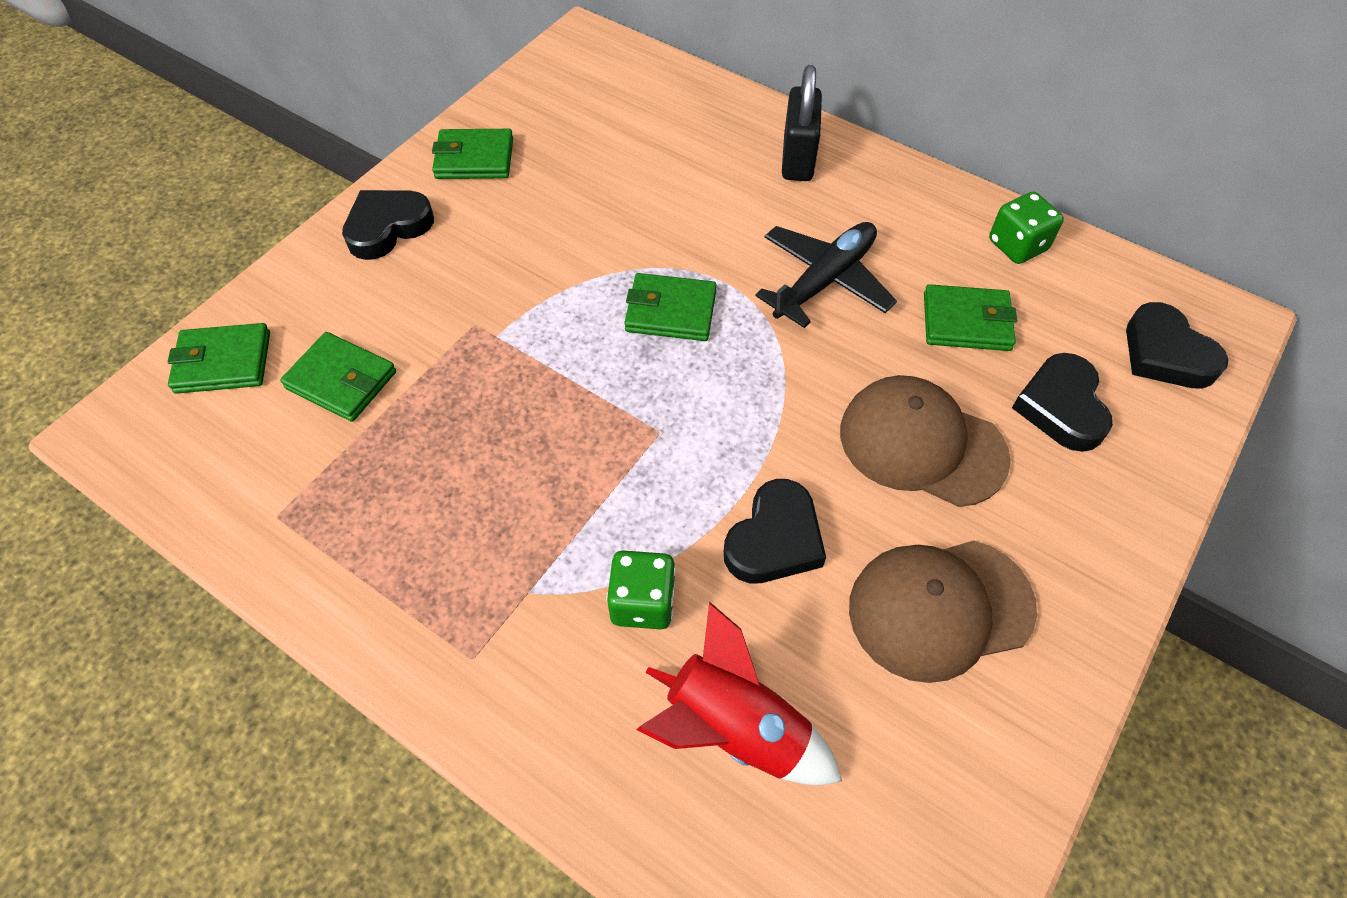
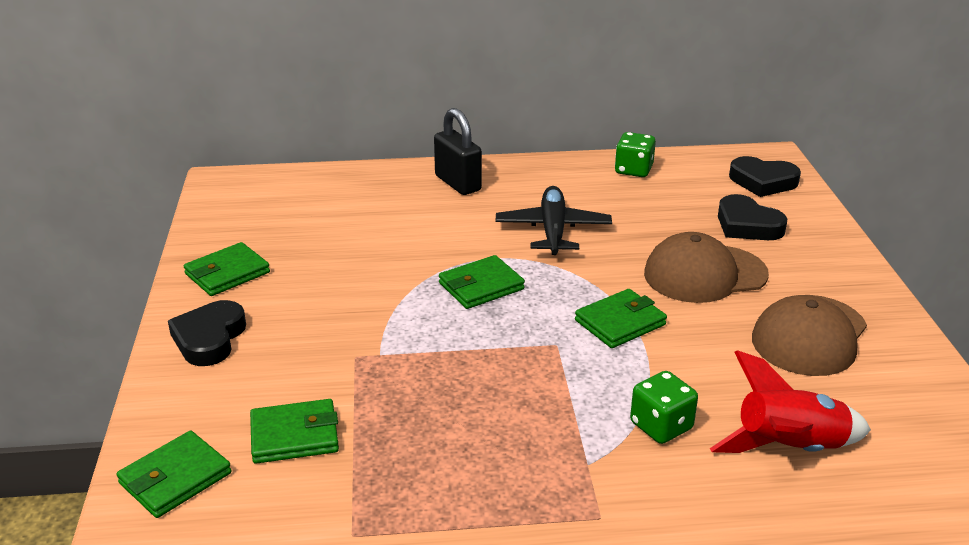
camera: 40 degrees left, 25 degrees down
black heart [724,479,826,583] -> none
green wallet [924,284,1017,351] -> green wallet moved to [575,289,667,348]

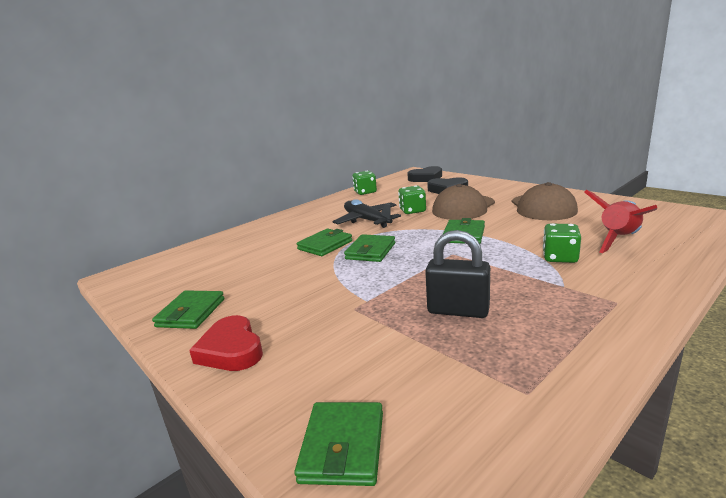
camera: 35 degrees left, 10 degrees down
black heart [168,300,246,366] -> red heart [189,315,263,371]
green wallet [250,399,339,464] -> green wallet moved to [297,229,352,256]
black padlock [434,108,482,195] -> black padlock moved to [425,230,490,318]
none -> green dice [398,185,426,214]

